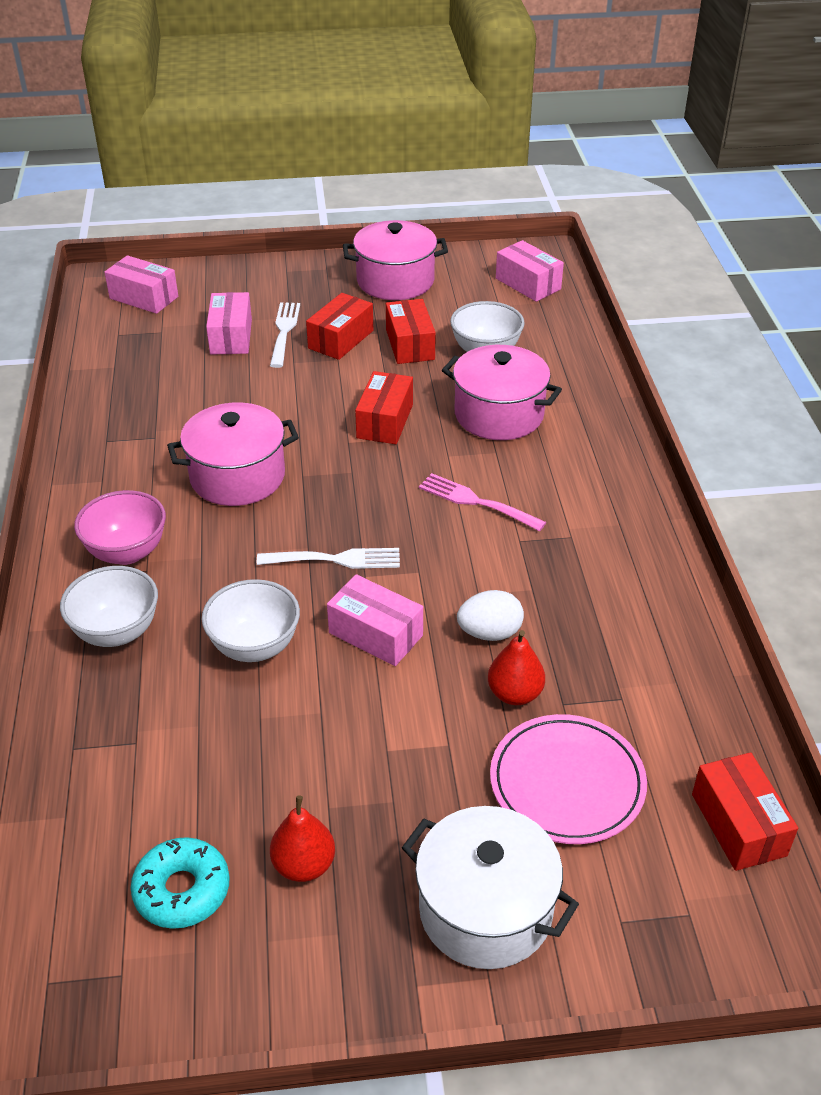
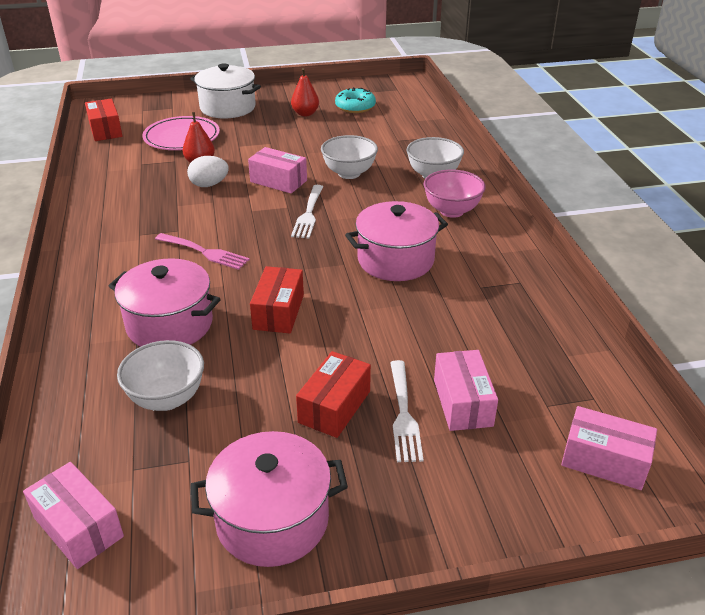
camera: 175 degrees right, 5 degrees down
white fork [257,548,400,569] -> white fork turned 75 degrees counterclockwise [291,185,323,239]
red box [386,299,436,364] -> none

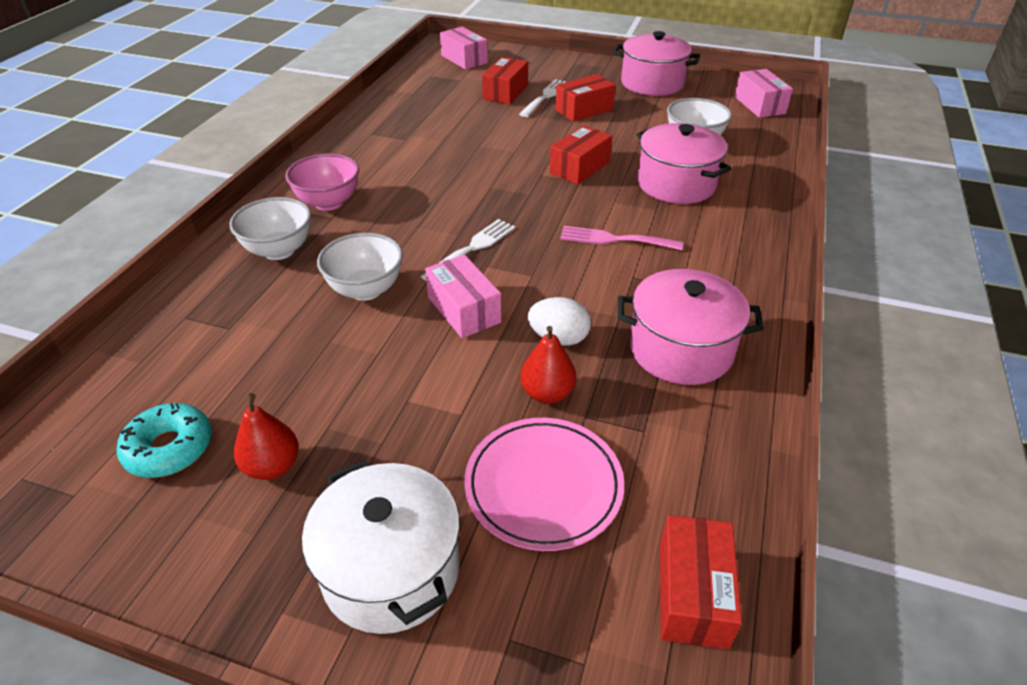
camera: 150 degrees left, 5 degrees up
pink fork [155,233,250,270] -> pink fork turned 45 degrees counterclockwise [560,226,683,250]
pink pot [345,201,448,281] -> pink pot moved to [618,269,764,385]
pink box [434,350,498,431] -> red box [482,57,528,104]

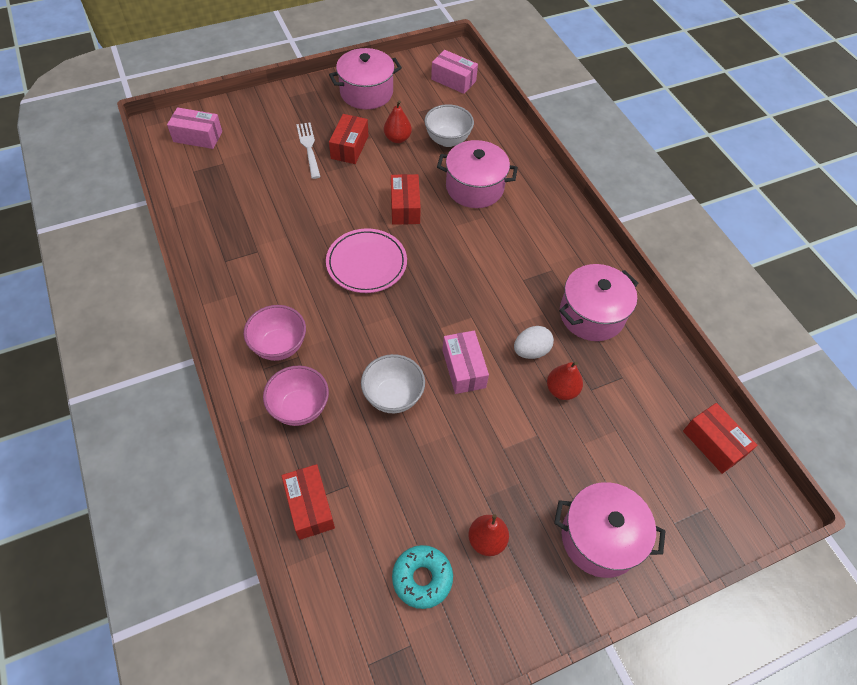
camera: 45 degrees left, 15 degrees up
white bowl [229,197,311,260] -> pink bowl [263,366,329,426]
white pot [302,459,460,634] -> pink pot [554,482,666,578]
white fork [421,219,515,281] -> none
pink box [425,254,501,338] -> pink box turned 60 degrees clockwise [442,331,489,394]
pink plate [464,418,624,551] -> pink plate moved to [326,228,407,293]
red box [482,57,528,104] -> red box moved to [282,464,335,540]
pink fork [560,226,683,250] -> none
none -> red pear [384,101,412,143]

